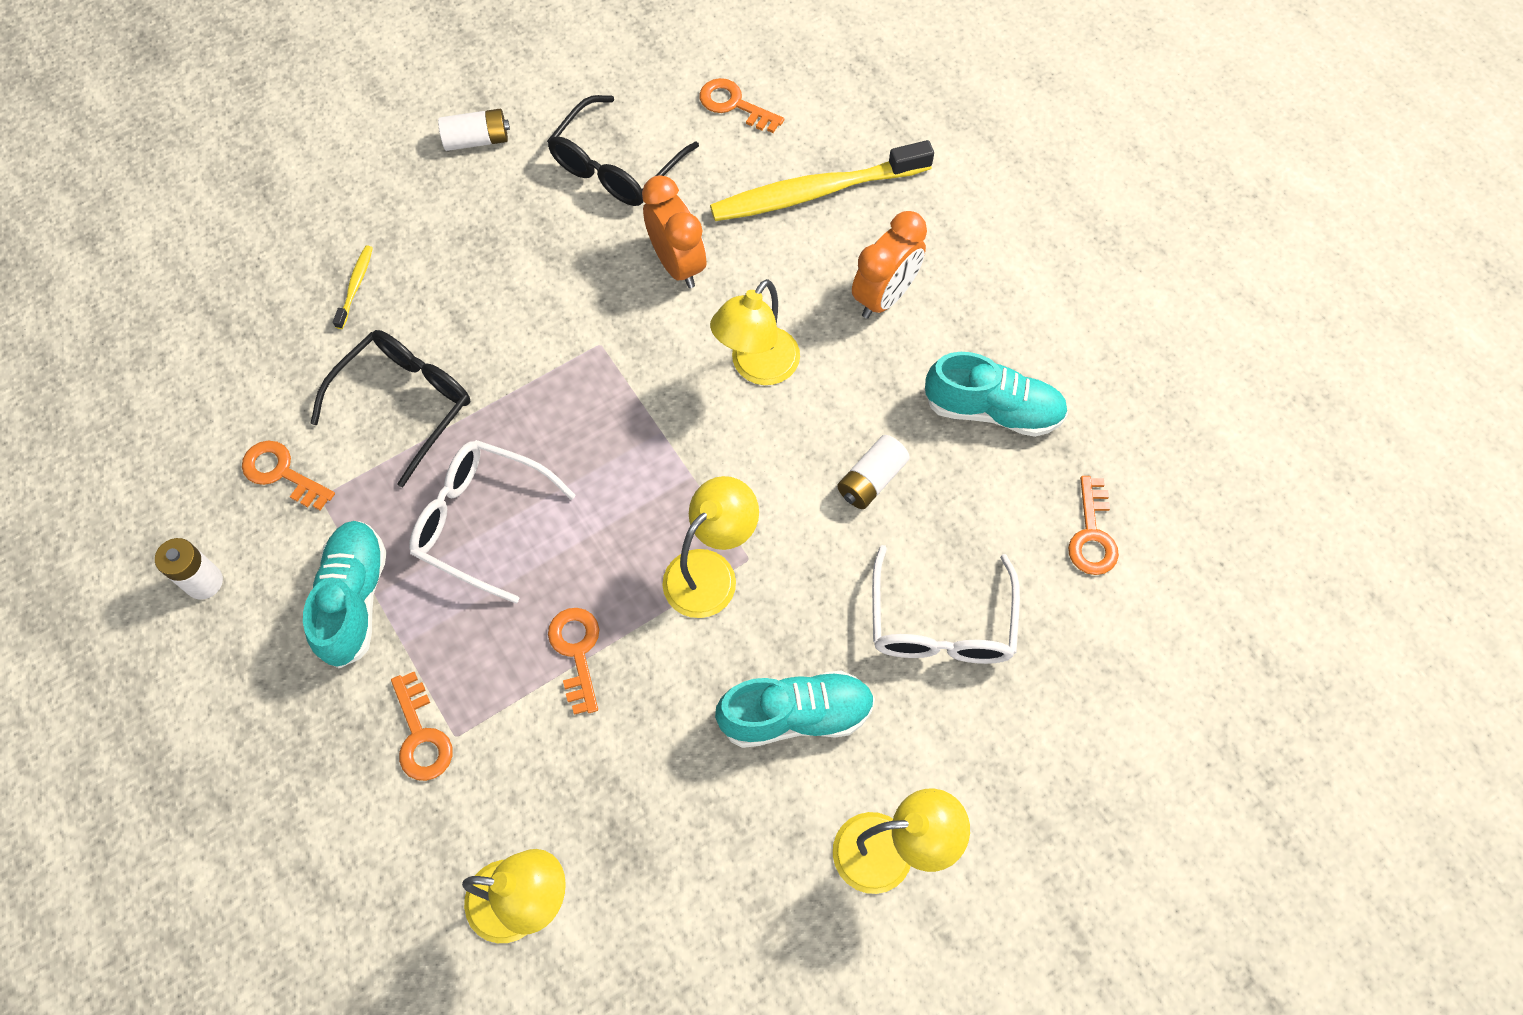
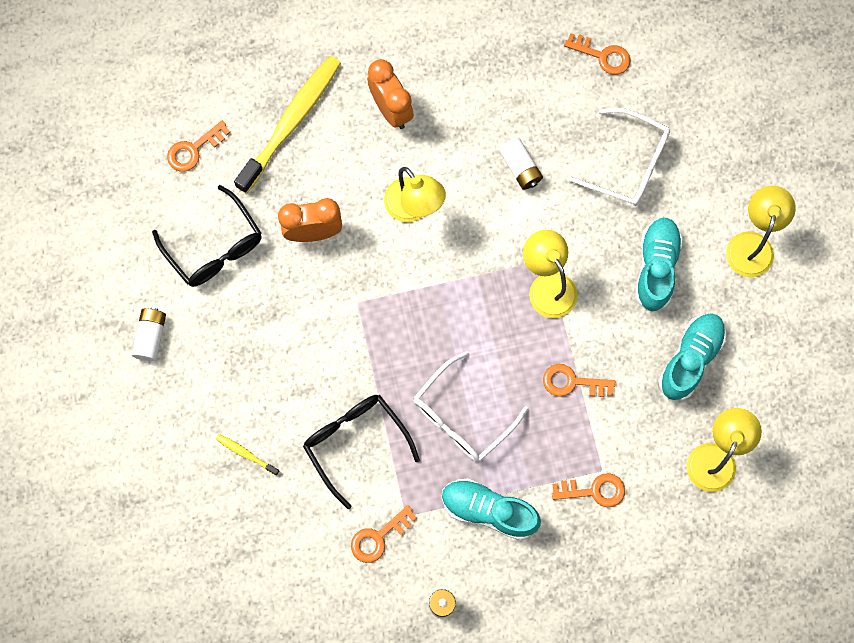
camera: 70 degrees left, 10 degrees up
yellow toothbrush [710,140,934,221] -> yellow toothbrush turned 150 degrees counterclockwise [234,56,341,194]
turquoise shoe [924,352,1068,437] -> turquoise shoe moved to [659,313,726,400]

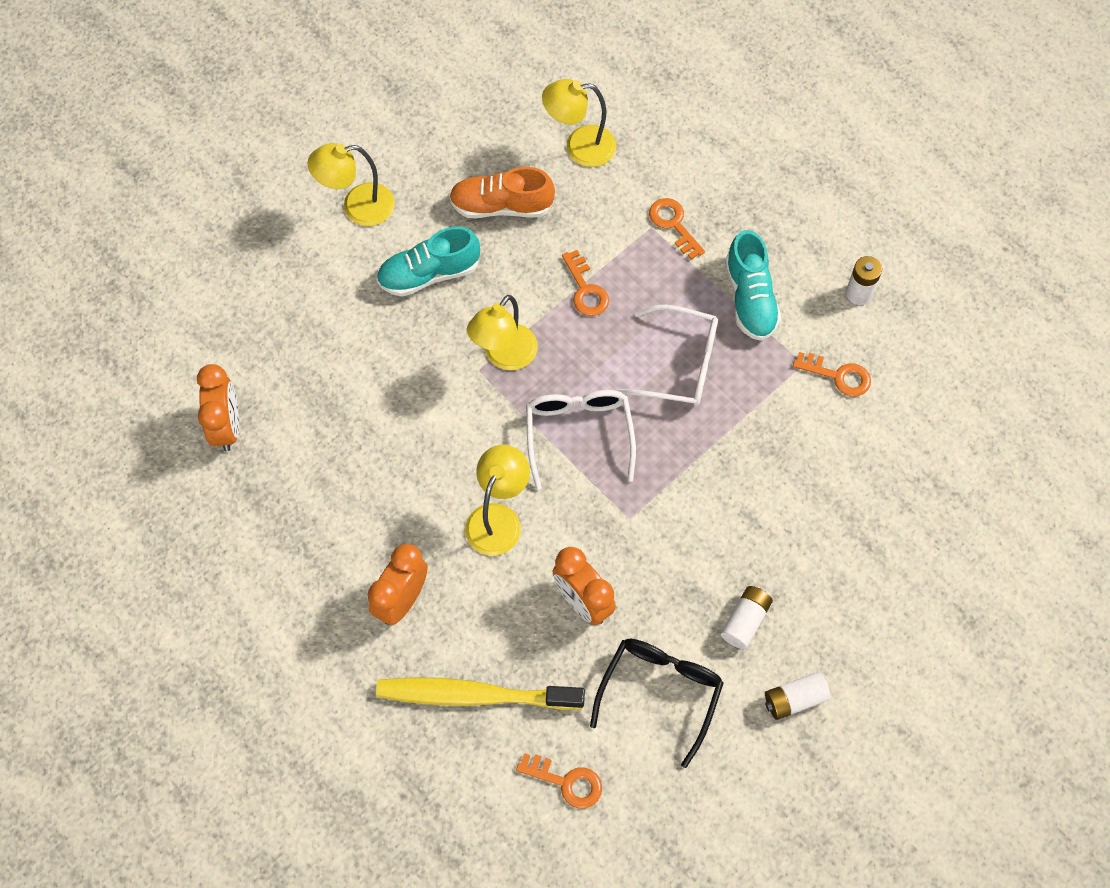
camera: 120 degrees left, 10 degrees down
yellow toothbrush [216,434,279,476] -> none
black glasses [303,395,420,509] -> none
white battery [499,138,543,190] -> white battery moved to [721,586,773,649]
orange key [564,33,631,75] -> orange clock [197,364,239,452]
white glasses [568,108,670,206] -> white glasses moved to [526,390,636,490]
turquoise shoe [659,313,726,400] -> orange shoe [449,167,555,218]

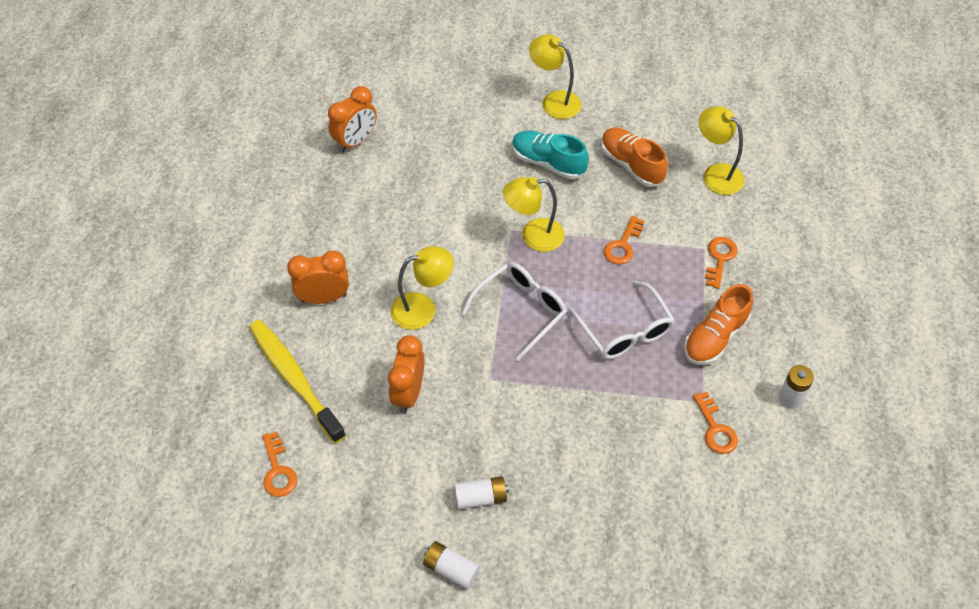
camera: 50 degrees right, 10 degrees down
black glasses [590,639,724,768] -> none
turquoise shoe [725,230,781,341] -> orange shoe [684,284,753,365]

